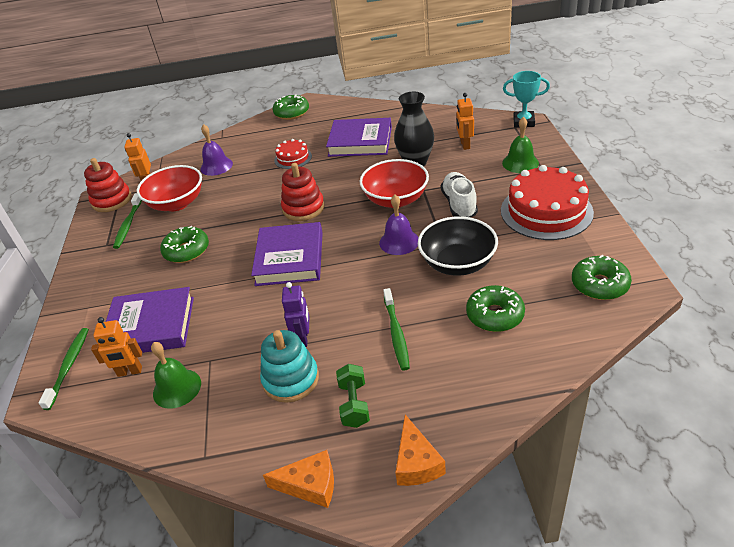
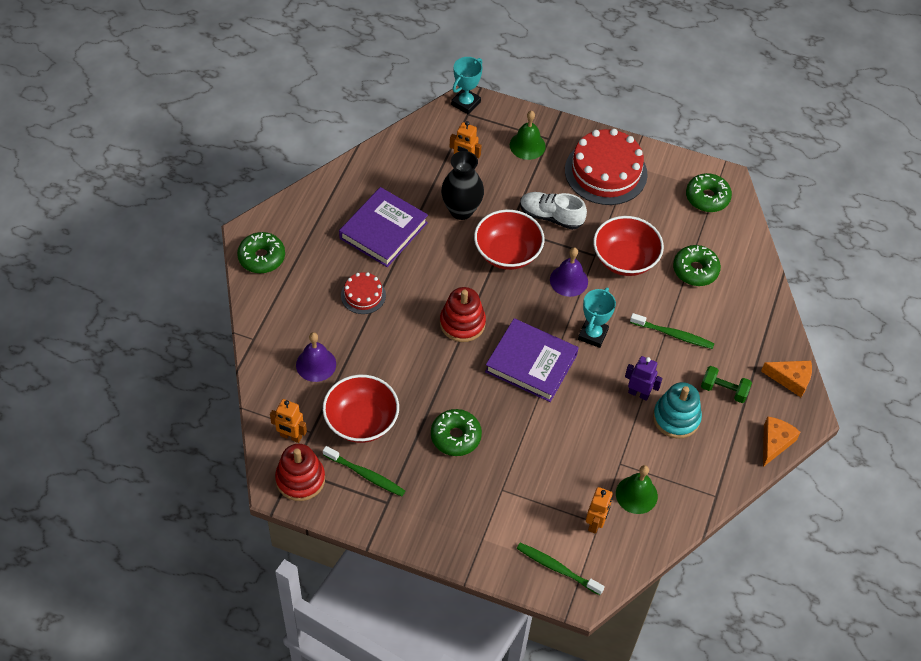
camera: 70 degrees left, 15 degrees up
purple book [106,287,194,353] -> none
black bowl [418,216,498,276] -> red bowl [593,216,664,276]
none -> turquoise trophy [578,287,616,348]

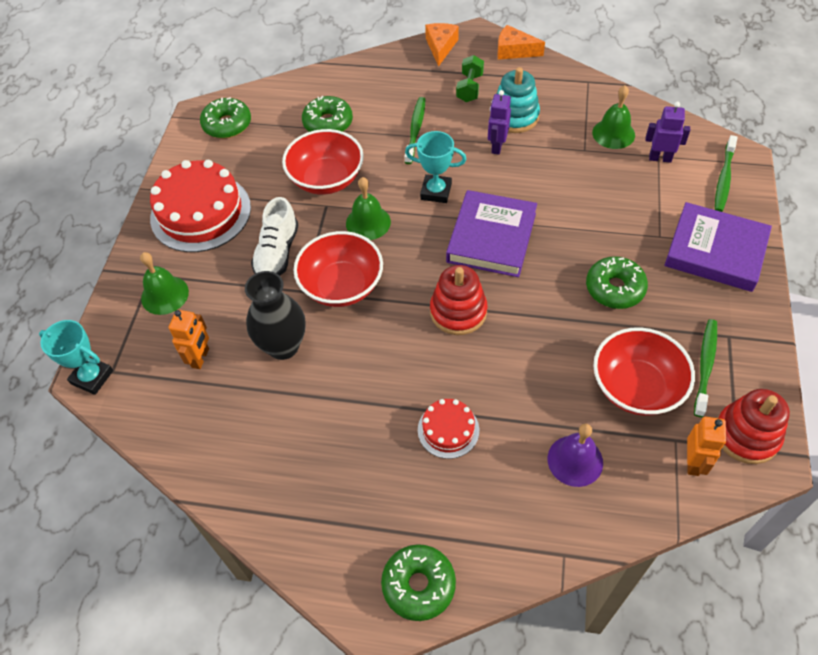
camera: 95 degrees left, 0 degrees up
purple book [339,187,428,267] -> purple book moved to [664,202,772,292]
purple bell [550,247,588,297] -> green bell [346,177,391,240]
orange robot [586,487,613,534] -> purple robot [645,102,690,163]

